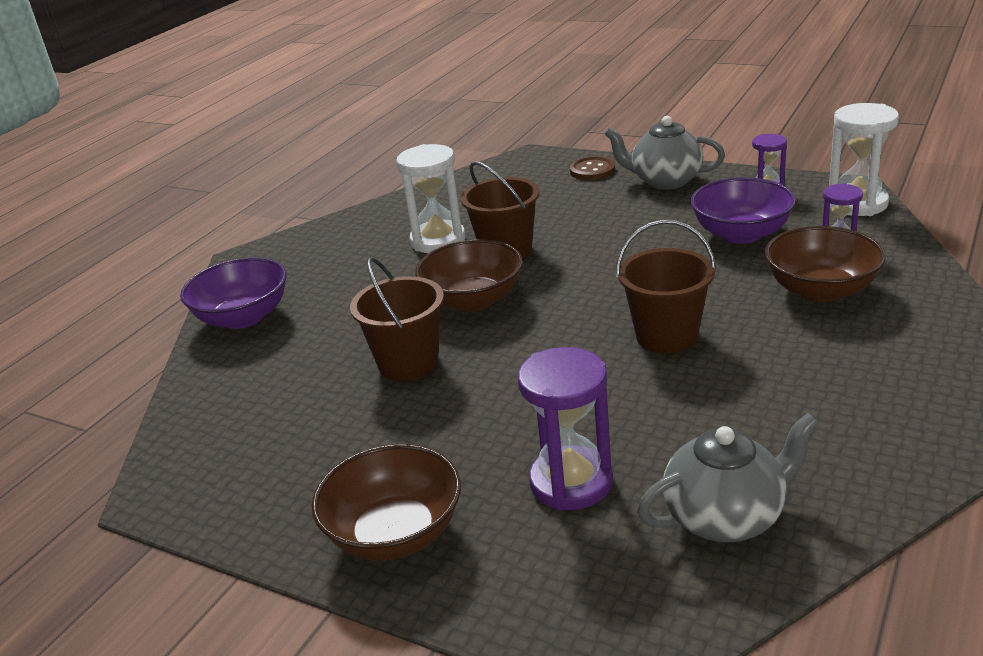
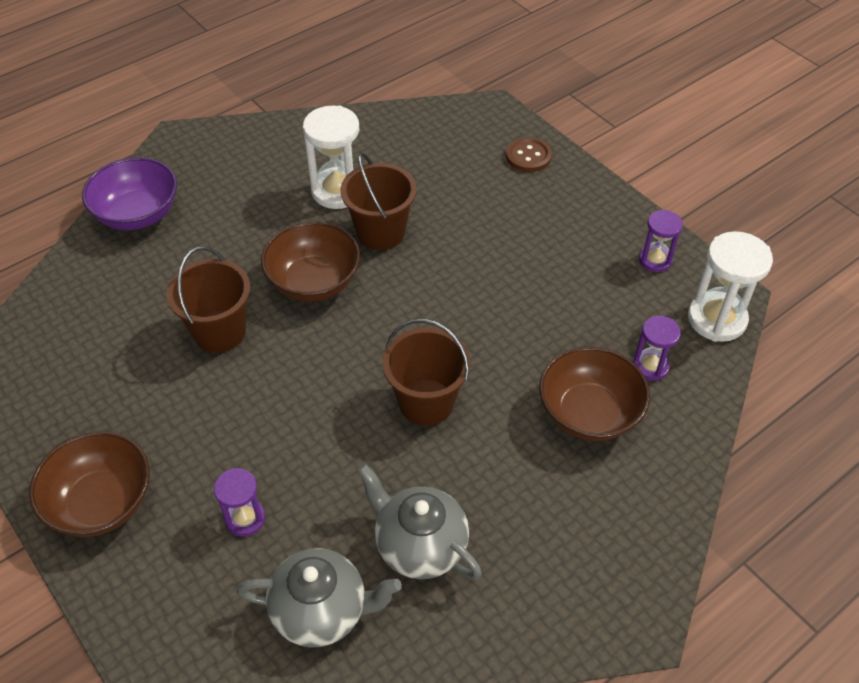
camera: 20 degrees right, 20 degrees up
purple hourglass [517,347,613,511] -> purple hourglass [214,468,265,537], size x0.59
grey teapot [605,116,725,190] -> grey teapot moved to [357,464,482,580]
purple bowl [690,177,796,244] -> none

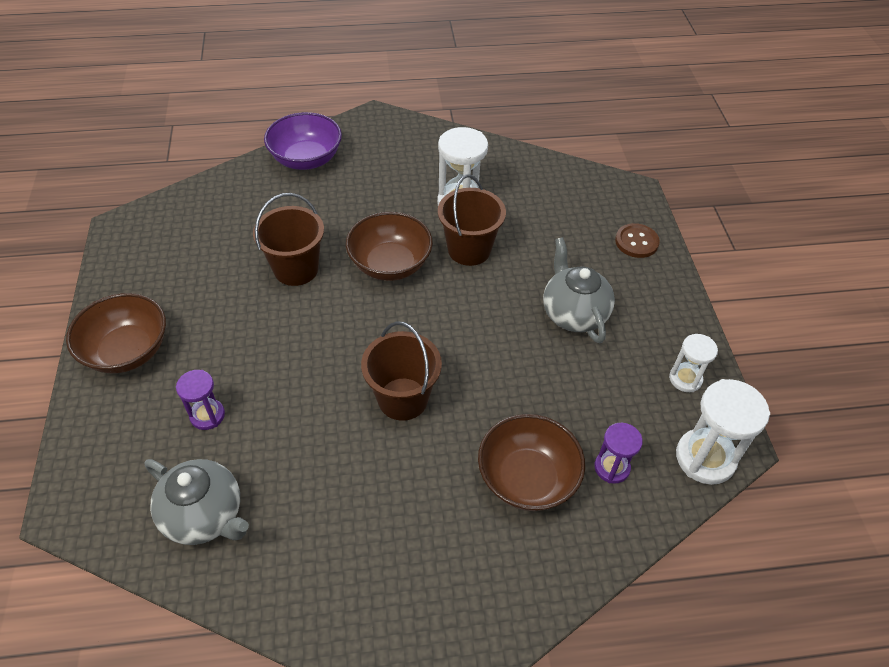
camera: 30 degrees right, 0 degrees up
grey teapot [357,464,482,580] -> grey teapot moved to [543,237,615,343]
purple hourglass [639,210,683,272] -> white hourglass [669,334,718,392]

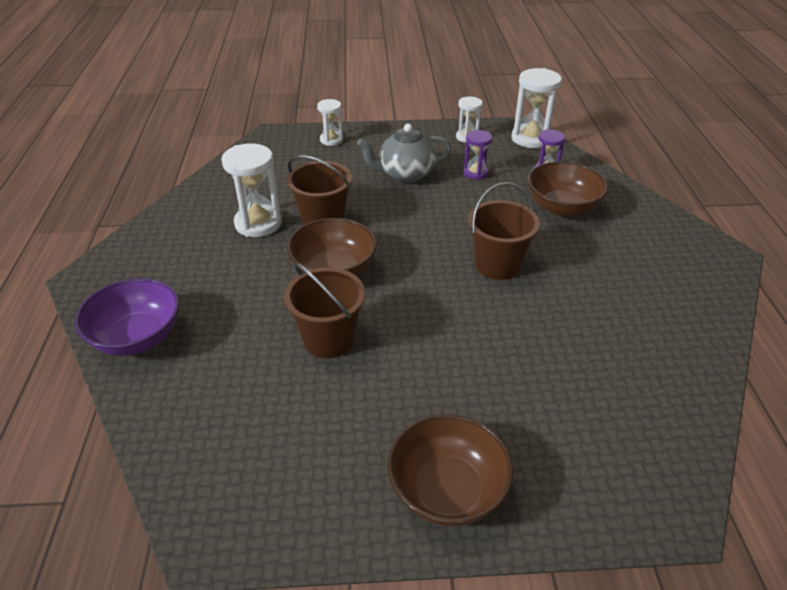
camera: 85 degrees left, 10 degrees down
grey teapot [144,459,249,545] -> none
purple hourglass [176,370,225,430] -> purple hourglass moved to [463,130,492,180]
brown button [615,223,660,258] -> white hourglass [317,99,343,146]

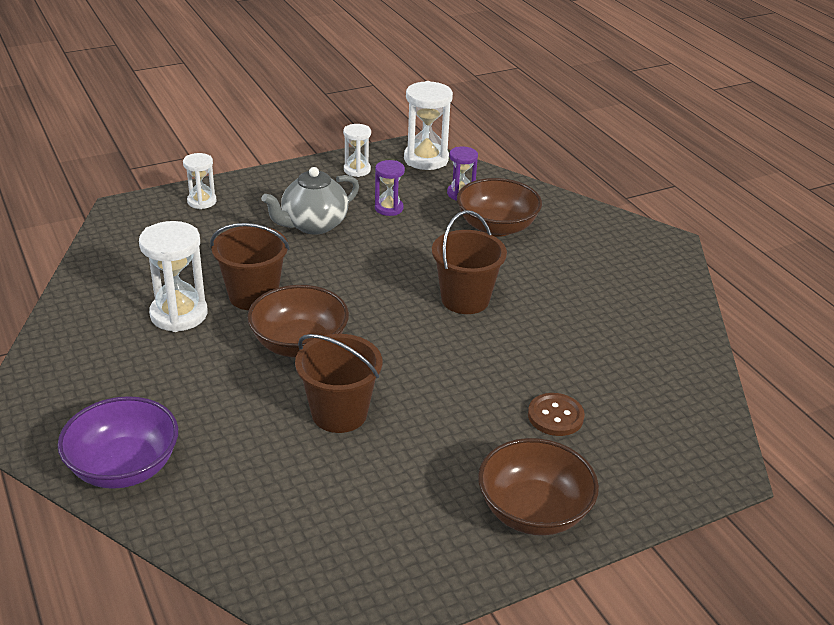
camera: 25 degrees left, 5 degrees down
none -> brown button [528,393,585,436]

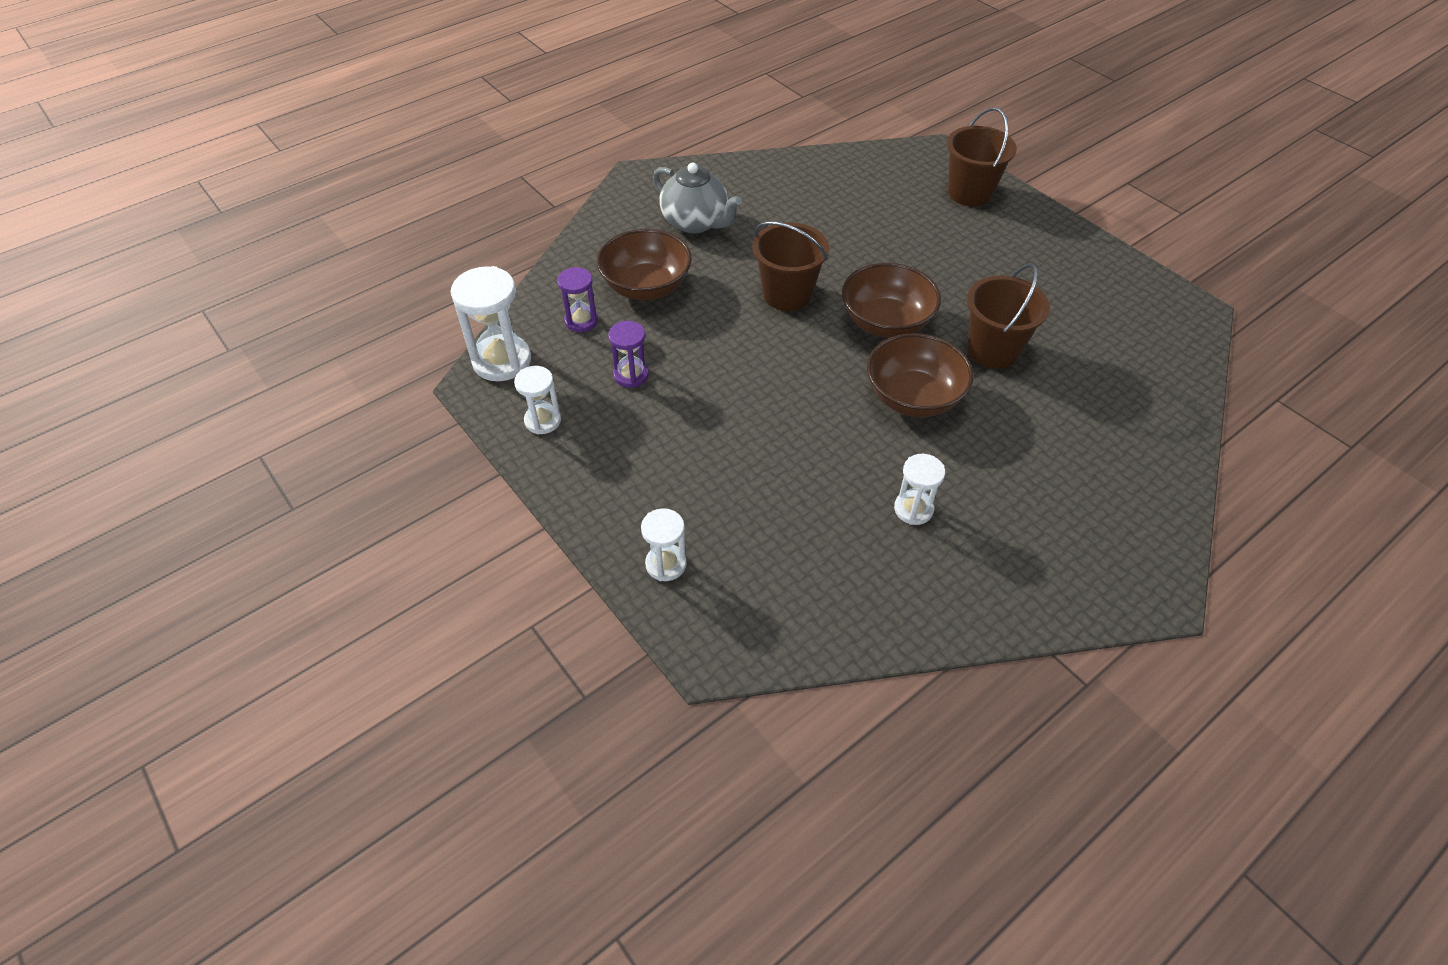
camera: 100 degrees left, 15 degrees up
purple bowl [57,396,178,489] -> none
white hourglass [139,221,208,332] -> white hourglass [894,454,945,525], size x0.59
brown bucket [210,223,290,310] -> brown bucket moved to [947,107,1017,207]
grey teapot [261,167,359,235] -> grey teapot moved to [653,162,742,233]
brown bowl [478,438,599,536] -> brown bowl moved to [842,263,941,338]
brown button [528,393,585,436] -> none

